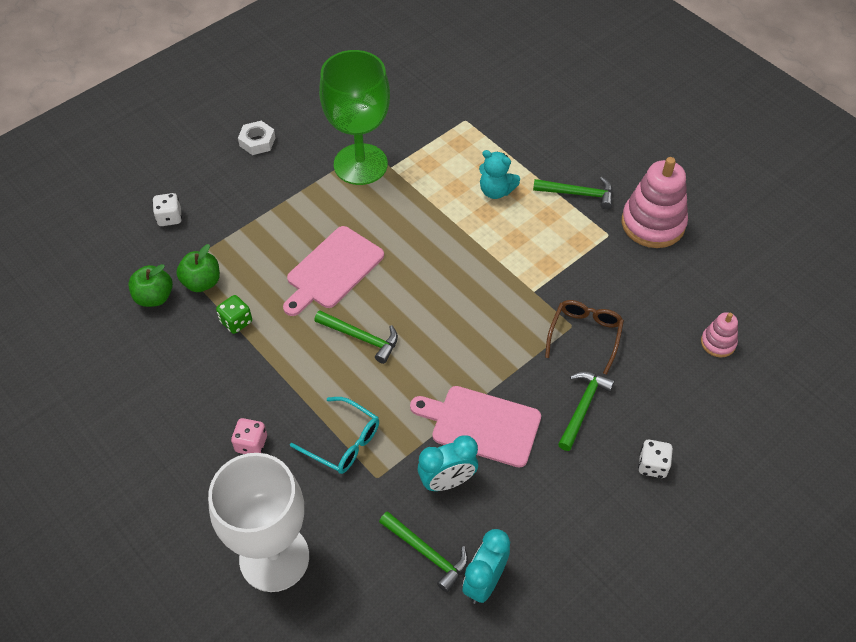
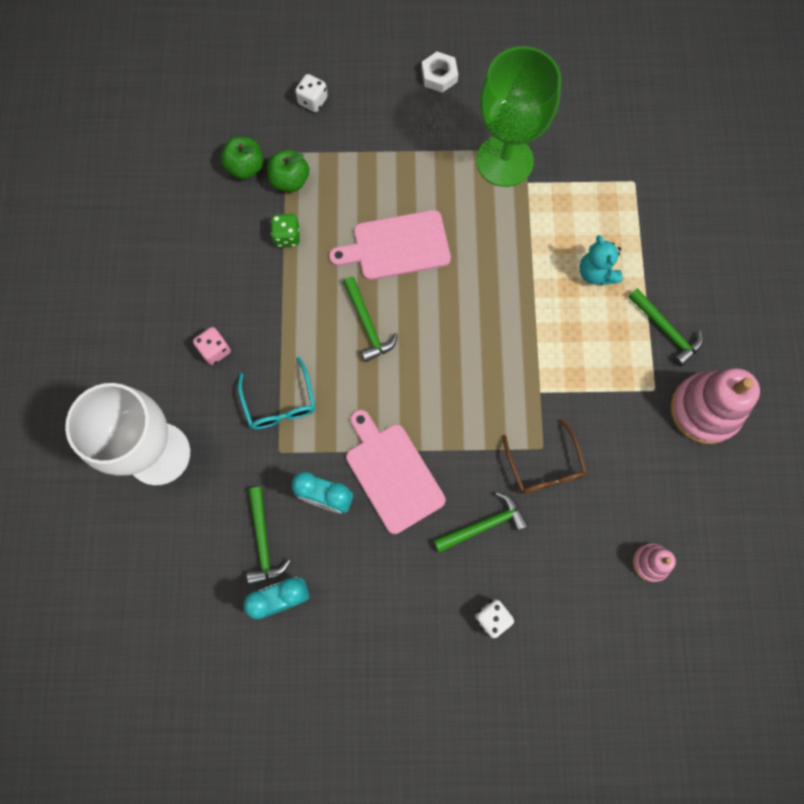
camera: 40 degrees right, 20 degrees up
brown glasses [545,300,624,375] -> brown glasses turned 105 degrees clockwise [502,419,587,494]

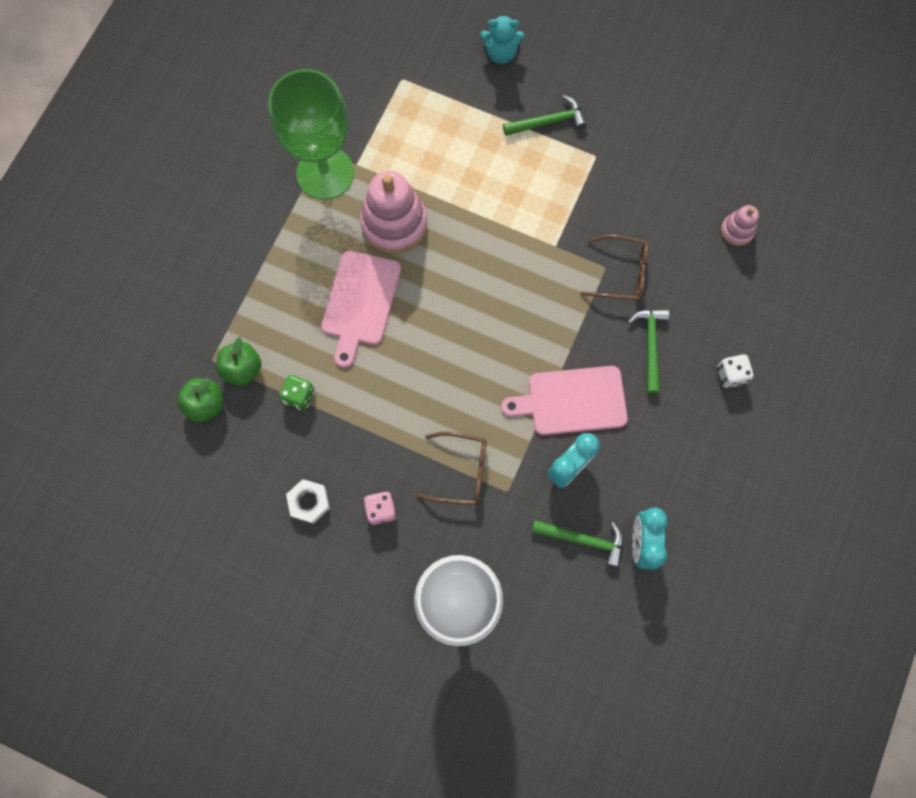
camera: 65 degrees left, 0 degrees up
turquoise glasses [238,357,315,429] -> brown glasses [416,432,487,505]
white dice [295,74,328,112] -> none
green hammer [343,277,398,362] -> none
white nut [421,52,458,93] -> white nut moved to [286,479,330,524]
turquoise teddy bear [580,235,622,285] -> turquoise teddy bear moved to [480,14,524,64]
pink stacking toy [670,368,760,444] -> pink stacking toy moved to [360,171,427,254]

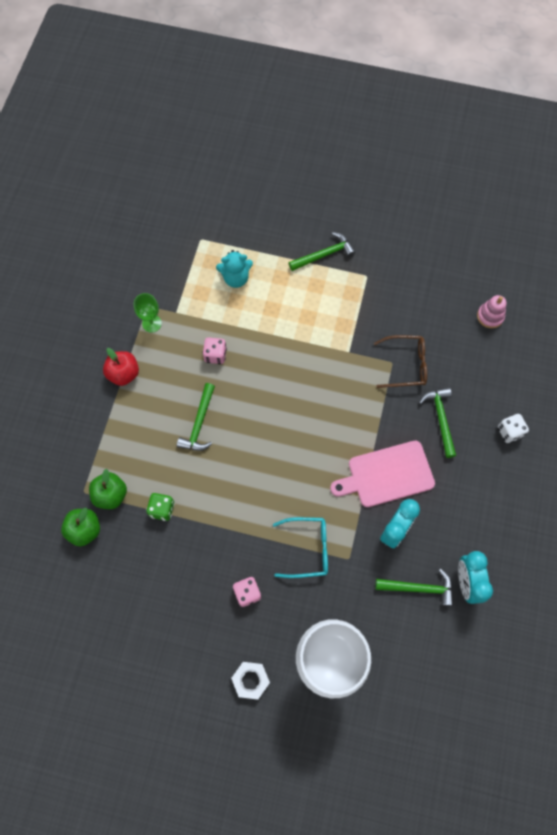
camera: 10 degrees left, 5 degrees down
green goblet [268,69,354,200] -> green goblet [134,293,162,333], size x0.41
white nut [286,479,330,524] -> white nut moved to [231,662,270,700]
pink cutting board [321,251,401,368] -> green hammer [177,383,215,451]
pink stacking toy [360,171,427,254] -> pink dice [202,337,227,364]
brown glasses [416,432,487,505] -> turquoise glasses [273,517,328,578]
turquoise teddy bear [480,14,524,64] -> turquoise teddy bear moved to [216,250,253,288]
none -> red apple [103,348,139,386]

